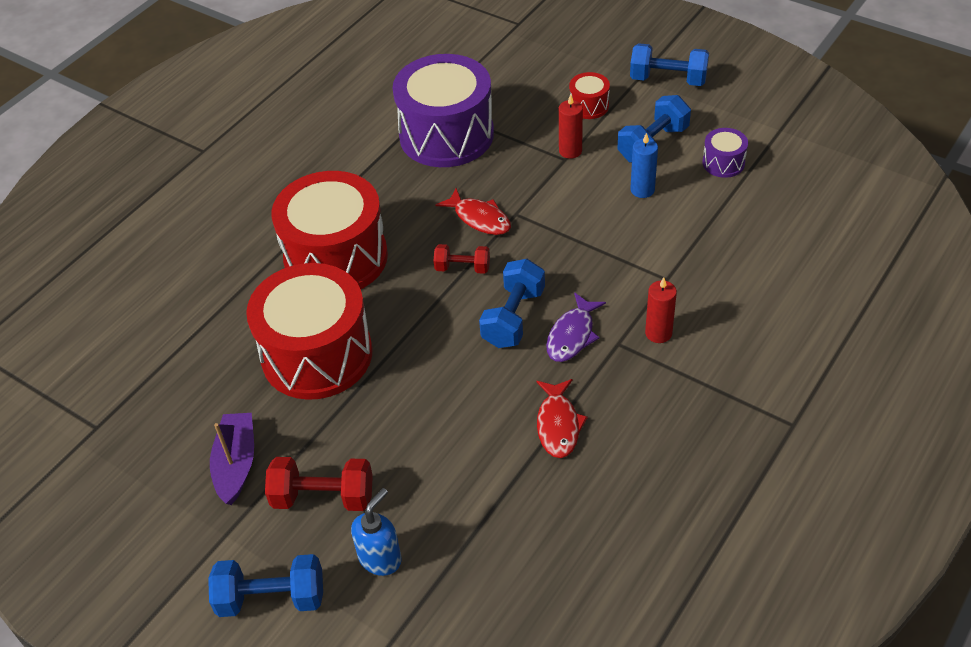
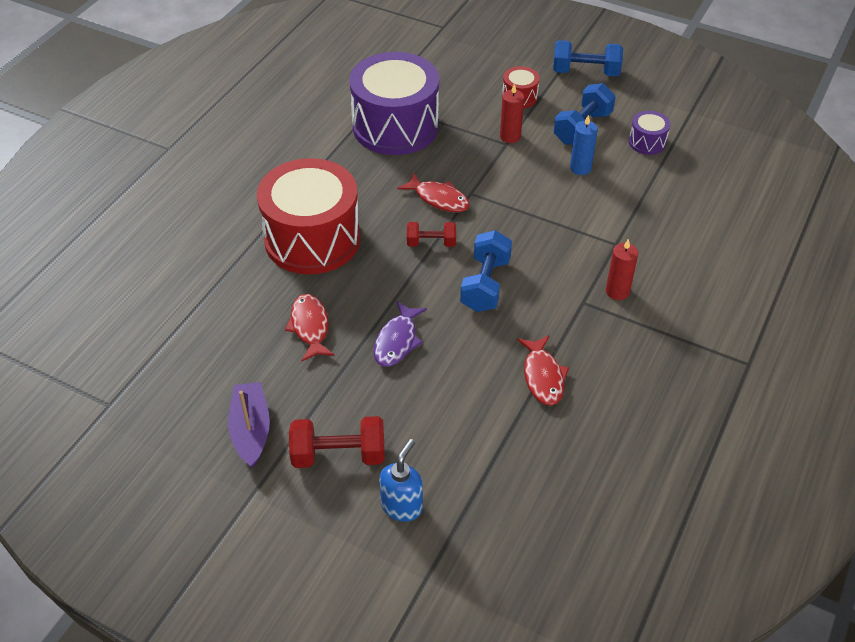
camera: 10 degrees left, 0 degrees up
blue dumbbell [208,554,323,617] -> none
red drum [246,263,373,400] -> red fish [285,294,334,361]
purple fish [546,292,606,362] -> purple fish moved to [374,301,427,367]

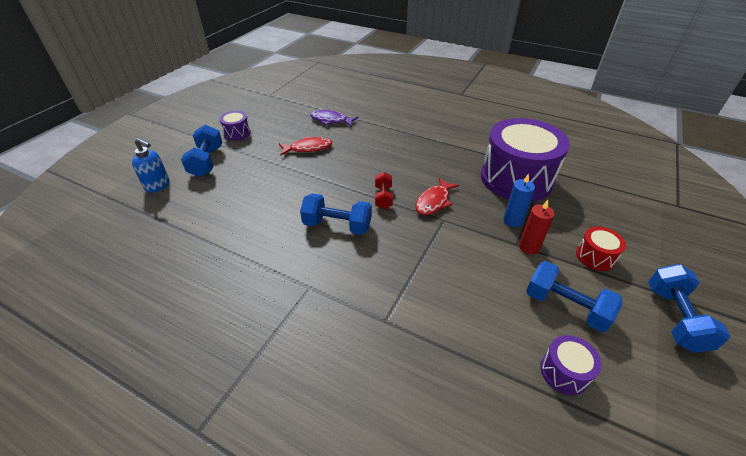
camera: 90 degrees right, 5 degrees down
purple boat [228,382,270,468] -> purple drum [219,111,251,140]
red drum [257,158,360,274] -> none
red dumbbell [289,416,385,468] -> blue dumbbell [181,125,222,177]
purple fish [374,301,427,367] -> purple fish moved to [310,110,358,127]
red fish [517,335,569,406] -> none
blue candle [570,115,598,175] -> blue candle moved to [503,174,535,227]
red candle [606,239,638,300] -> none

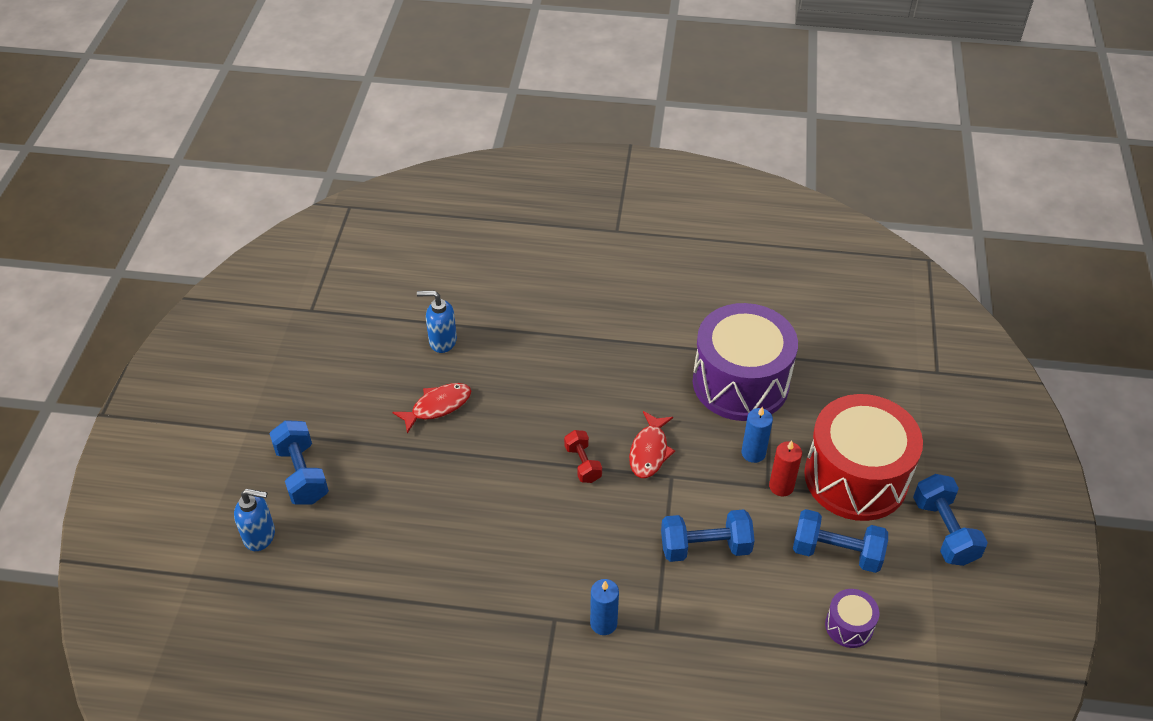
camera: 20 degrees left, 5 degrees up
purple drum [219,111,251,140] -> none
blue dumbbell [300,193,372,235] -> blue dumbbell moved to [661,509,755,562]
purple fish [310,110,358,127] -> blue soap dispenser [417,291,457,353]
red drum [576,227,626,271] -> red drum [804,394,923,521], size x2.35
none -> blue candle [590,579,619,635]

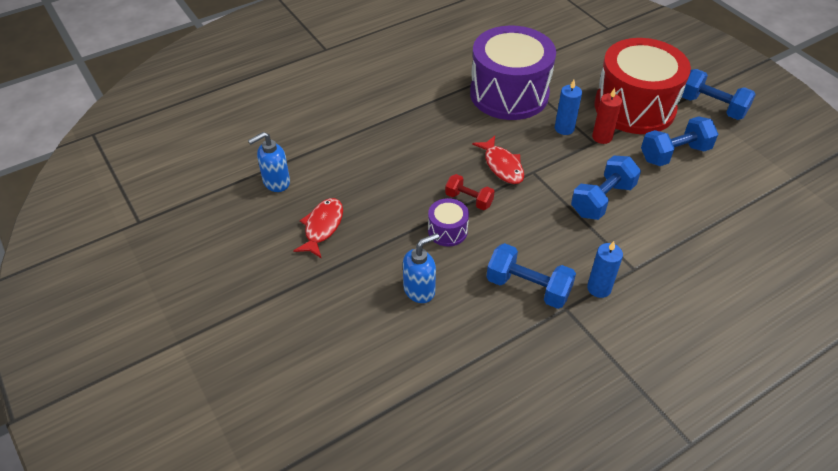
camera: 40 degrees left, 0 degrees up
blue soap dispenser [234,489,275,551] -> blue soap dispenser moved to [403,233,439,303]
blue dumbbell [269,420,329,505] -> blue dumbbell moved to [486,243,576,309]
purple drum [825,589,880,648] -> purple drum moved to [428,198,469,247]

